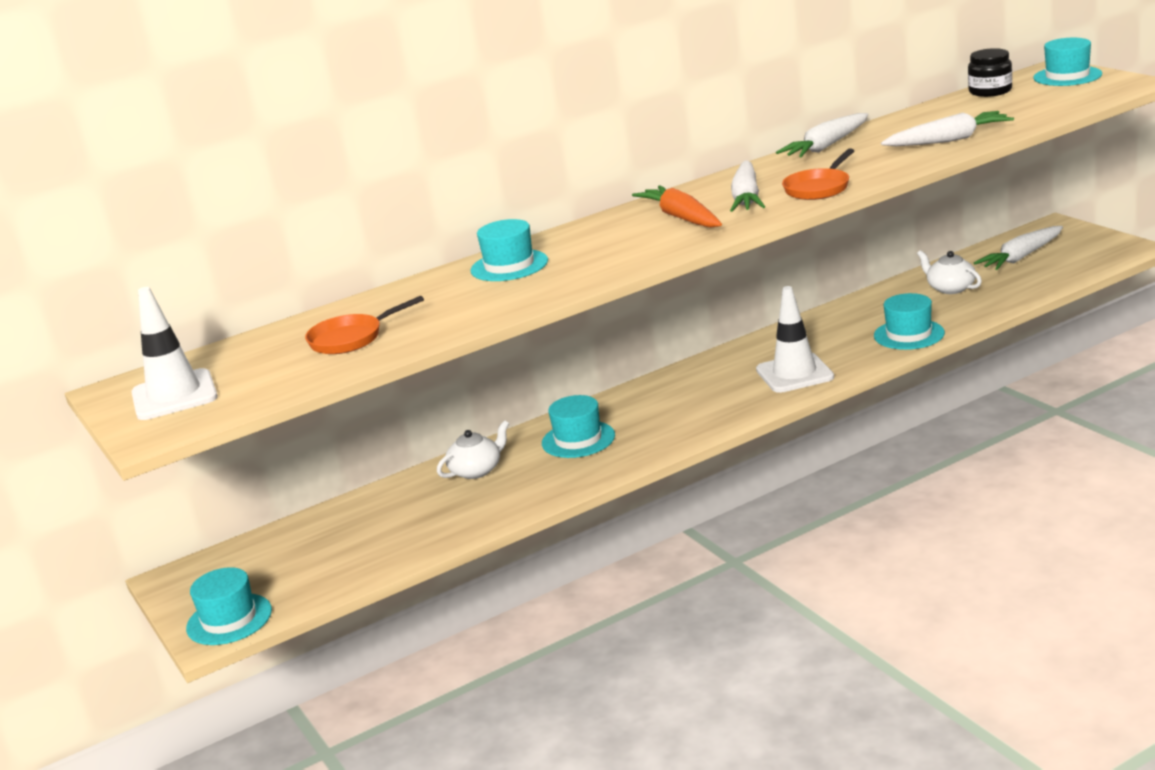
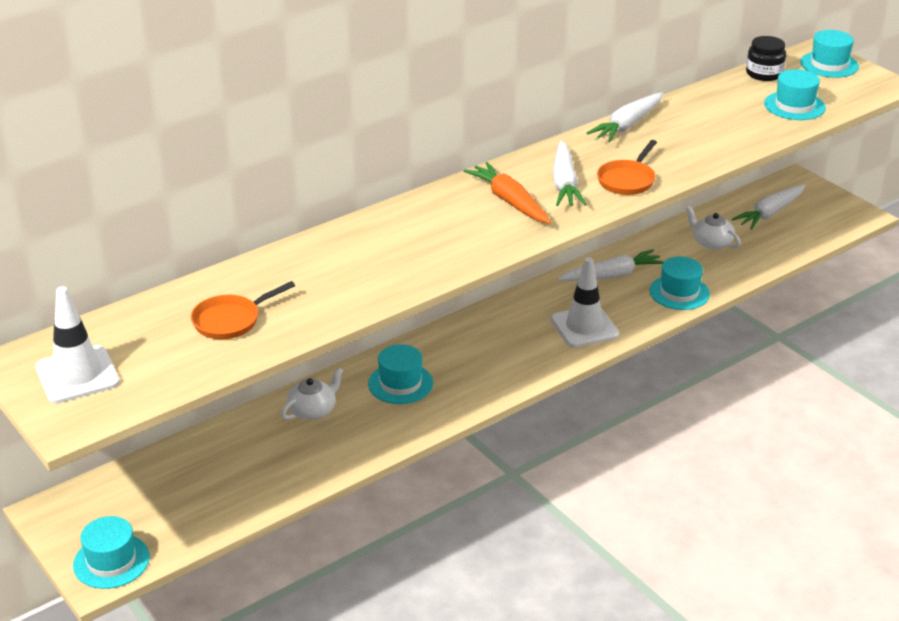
camera: 10 degrees left, 10 degrees up
turquoise hat [470,219,548,281] -> turquoise hat moved to [764,69,826,120]
white carrot [881,111,1014,146] -> white carrot moved to [557,249,663,281]

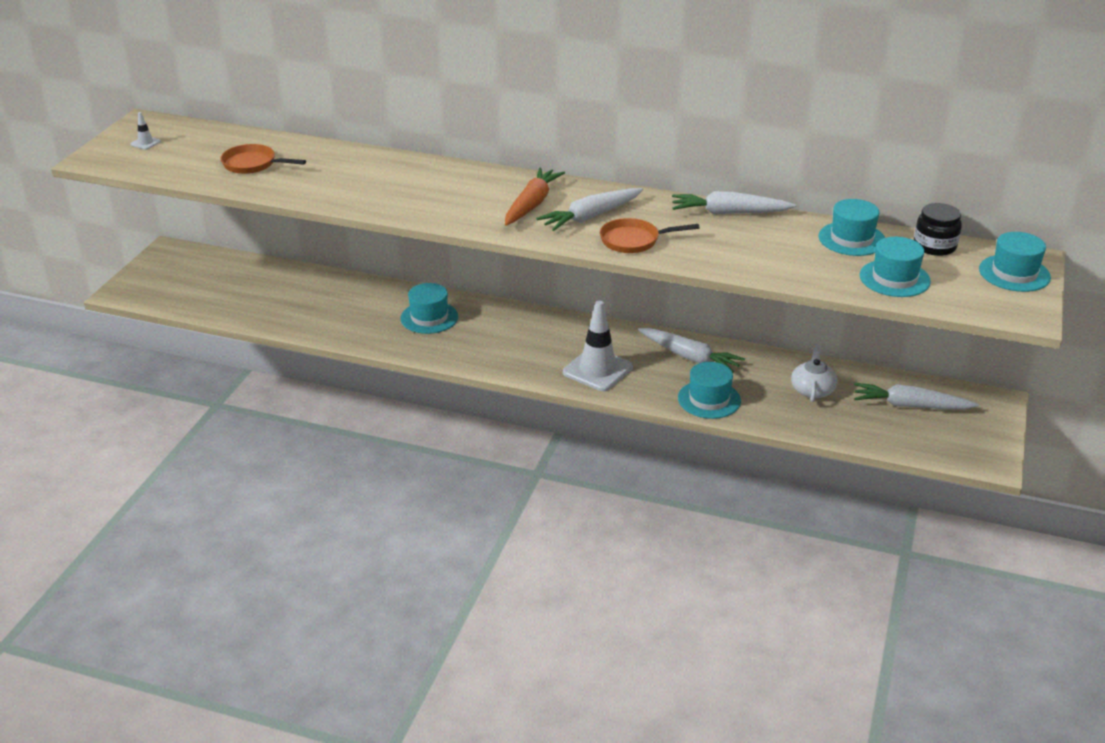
camera: 55 degrees right, 0 degrees up
white traffic cone [35,286,120,403] -> white traffic cone [131,112,161,150], size x0.43
turquoise hat [73,516,150,589] -> turquoise hat moved to [819,199,885,256]
white teapot [281,367,343,420] -> none

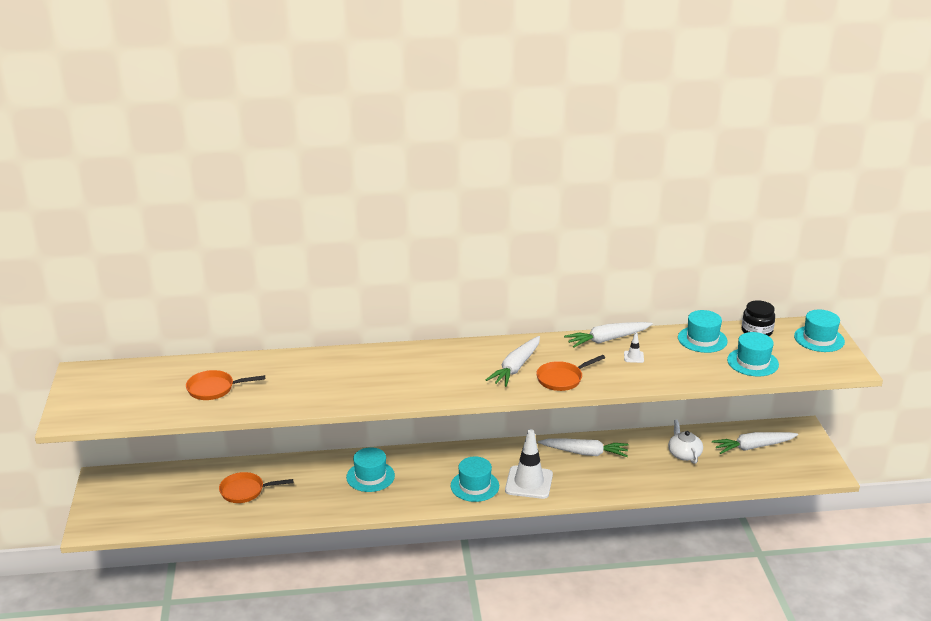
camera: 25 degrees left, 5 degrees down
white traffic cone [131,112,161,150] -> white traffic cone moved to [624,332,644,363]
orange carrot [505,167,565,226] -> none
turquoise hat [678,362,741,419] -> turquoise hat moved to [451,456,499,502]
none -> orange pan [219,472,293,503]

